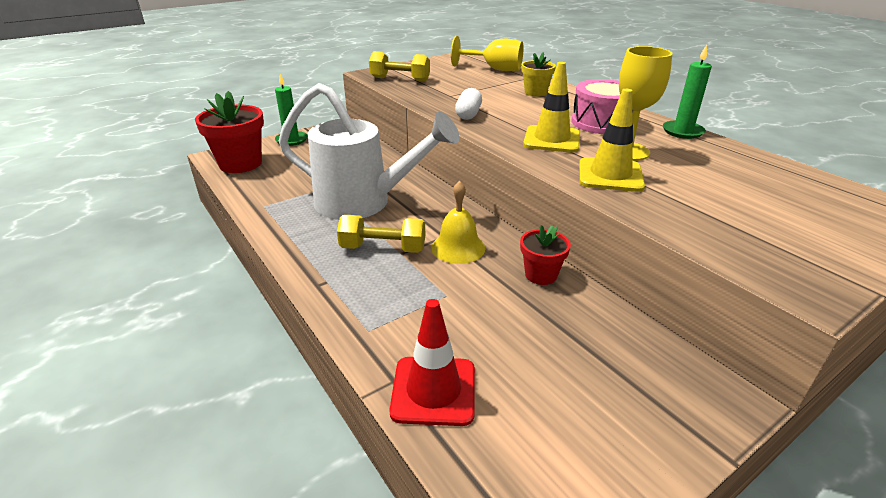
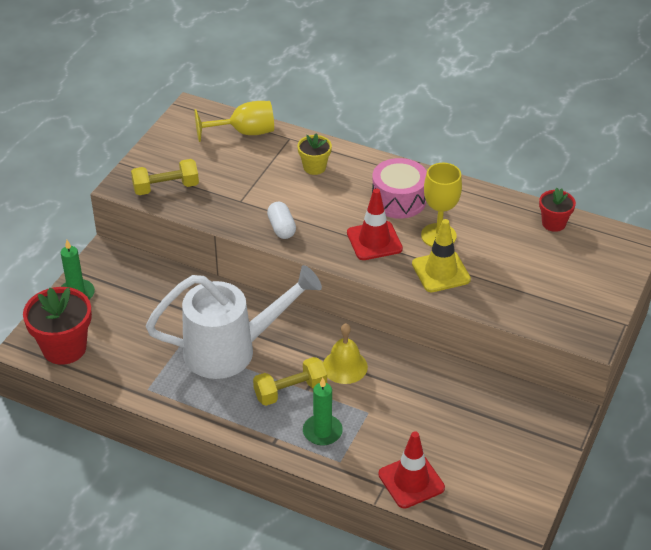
camera: 30 degrees left, 10 degrees up
red flower pot [520,225,571,285] -> red flower pot moved to [539,188,576,232]
yellow traffic cone [523,62,580,153] -> red traffic cone [347,188,403,260]
green candle [663,45,712,139] -> green candle moved to [303,378,343,445]

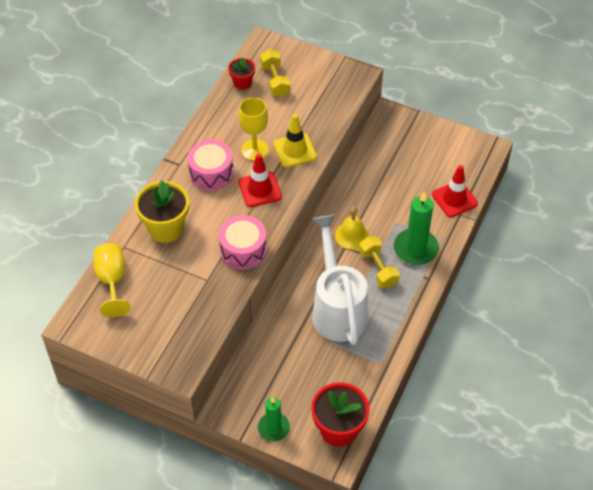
camera: 90 degrees left, 10 degrees up
yellow dumbbell [131,159,199,195] -> yellow dumbbell moved to [260,49,290,97]
white capsule [267,202,296,239] -> pink drum [219,215,267,270]
yellow flower pot [297,133,332,175] -> yellow flower pot [135,180,189,243], size x1.79
green candle [303,378,343,445] -> green candle [394,191,439,265], size x1.56

